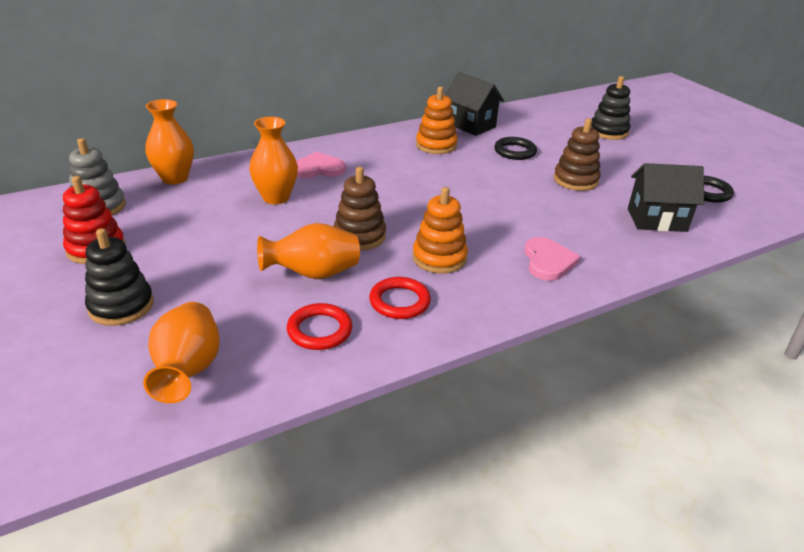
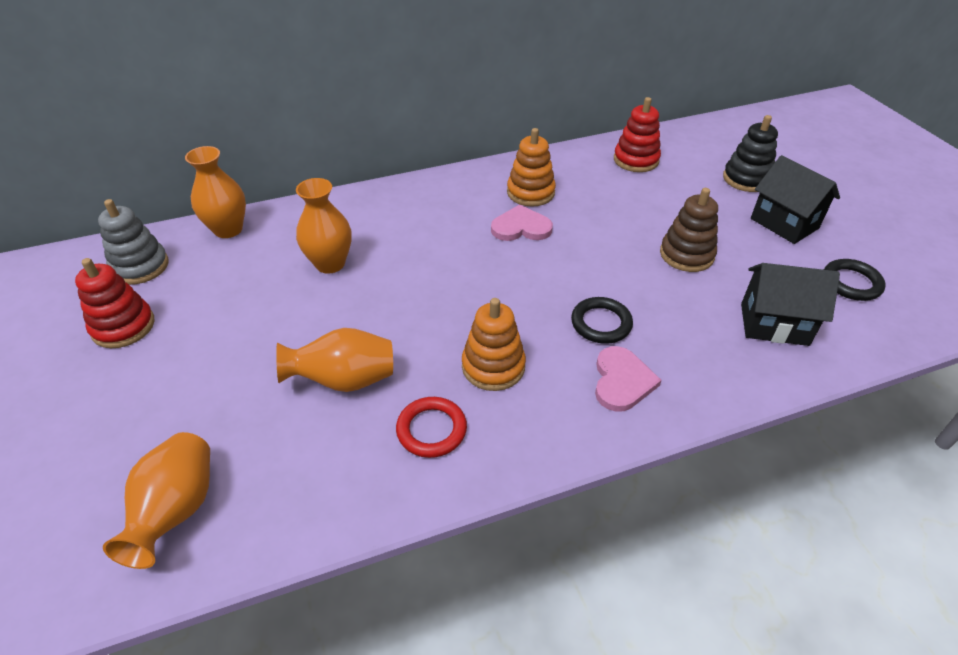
camera: 10 degrees right, 10 degrees up
black stacking toy [85,228,154,326] -> none
red ring [287,303,352,350] -> none
pink heart [296,152,346,178] -> pink heart moved to [491,204,553,241]
brown stacking toy [333,167,386,251] -> none
black house [445,72,504,136] -> black house moved to [751,155,840,244]
black ring [494,137,537,160] -> black ring moved to [571,297,633,344]
none -> red stacking toy [614,97,661,172]

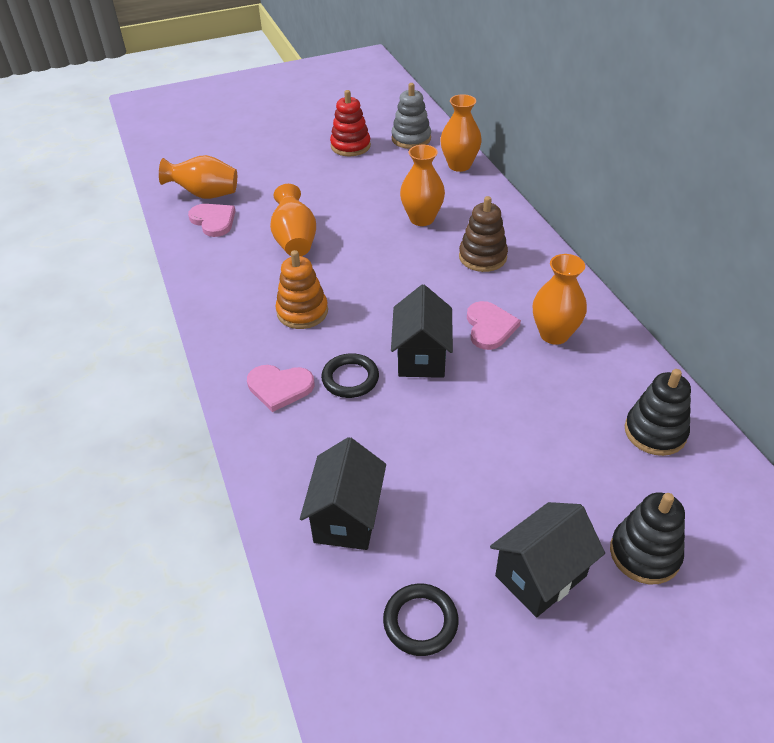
camera: 90 degrees right, 0 degrees up
red ring [396,397,467,458] -> none
orange stacking toy [507,128,556,207] -> orange vase [533,254,587,345]
red stacking toy [614,97,661,172] -> black stacking toy [625,369,691,456]
brown stacking toy [660,188,718,272] -> brown stacking toy moved to [459,196,508,272]
none -> pink heart [188,204,235,237]
none -> black house [391,285,453,378]

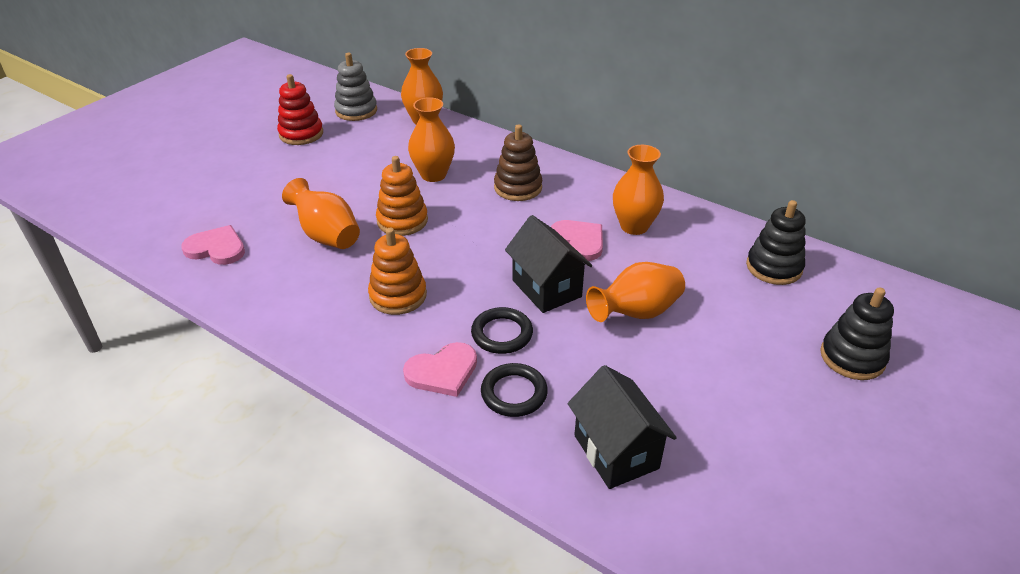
camera: 35 degrees left, 5 degrees down
orange vase [159,155,237,199] -> orange vase moved to [586,262,685,322]
black ring [383,583,459,656] -> black ring moved to [481,363,548,417]
black house [490,502,605,617] -> none
none -> orange stacking toy [376,156,428,236]

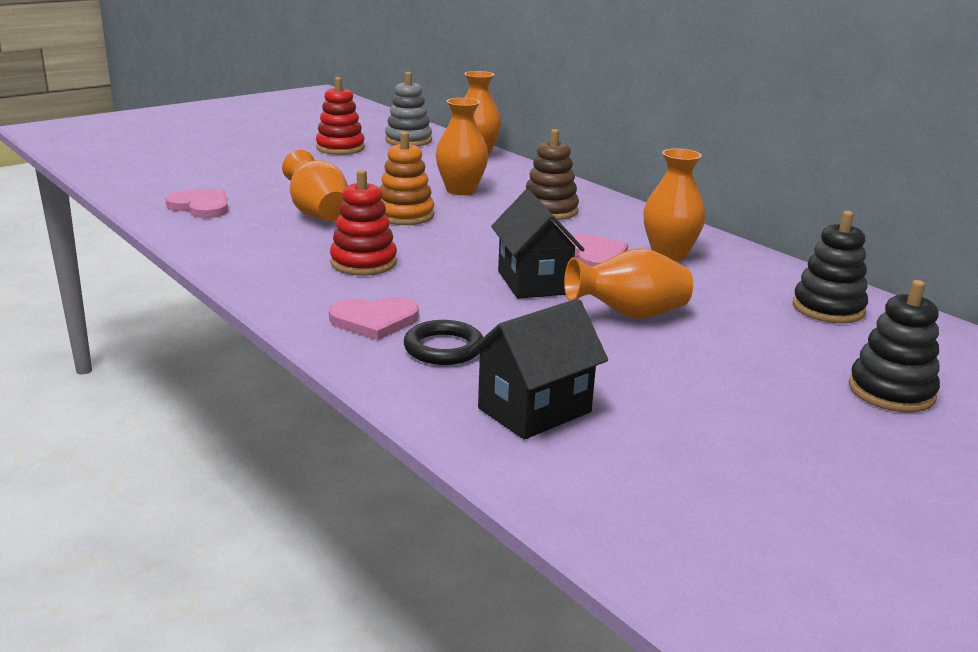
camera: 15 degrees right, 15 degrees down
orange stacking toy [368,228,427,315] -> red stacking toy [330,170,397,276]
black ring [471,307,533,354] -> none
black house [568,365,677,489] -> black house turned 60 degrees clockwise [469,299,608,440]

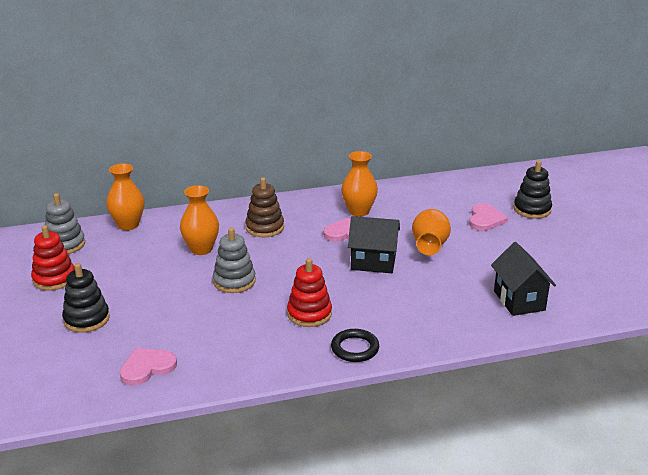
camera: 65 degrees left, 5 degrees up
orange vase [282,150,348,221] -> none
pink heart [329,297,419,340] -> pink heart moved to [469,203,508,231]
orange stacking toy [380,131,434,225] -> grey stacking toy [213,228,256,293]
black ring [404,320,483,365] -> black ring moved to [331,329,379,362]
black stacking toy [793,211,868,323] -> black stacking toy moved to [62,263,110,333]

